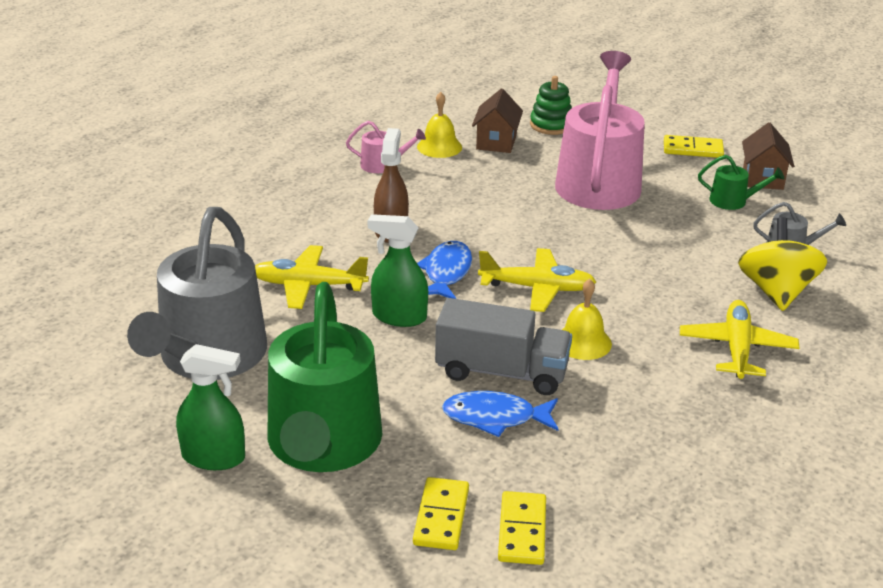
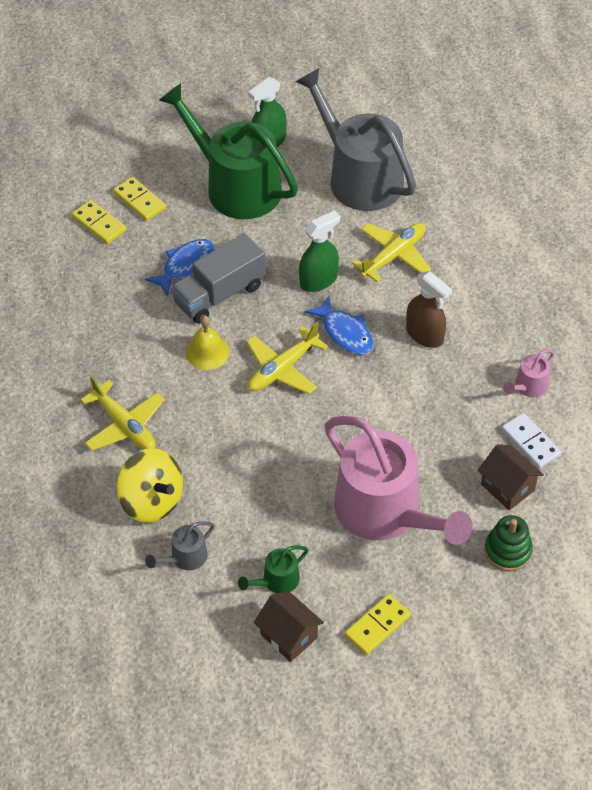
camera: 130 degrees right, 20 degrees up
yellow bell [417,92,462,158] -> white domino [501,413,562,469]

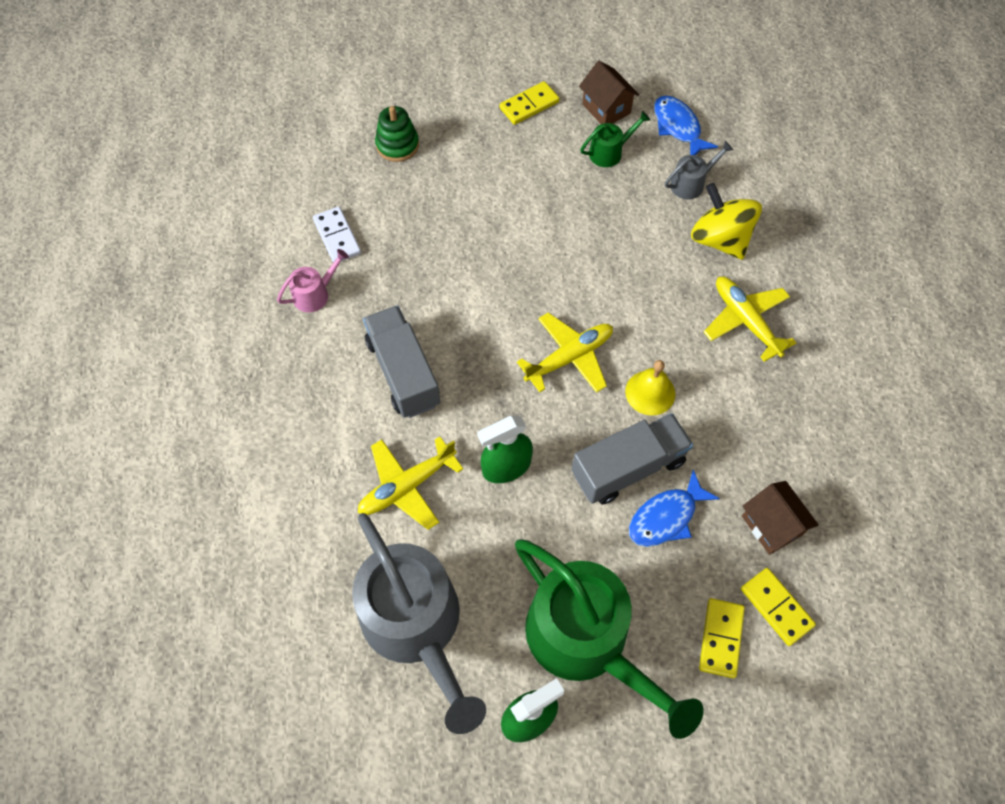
camera: 170 degrees left, 10 degrees up
yellow domino [113,177,166,221] -> yellow domino turned 45 degrees clockwise [699,598,745,678]
blue fish [304,296,374,355] -> blue fish moved to [654,96,718,155]
pink watering can [325,416,472,545] -> none
brown spray bottle [406,271,452,348] -> grey truck [363,305,440,418]
brown house [478,444,544,510] -> brown house moved to [742,481,819,555]

